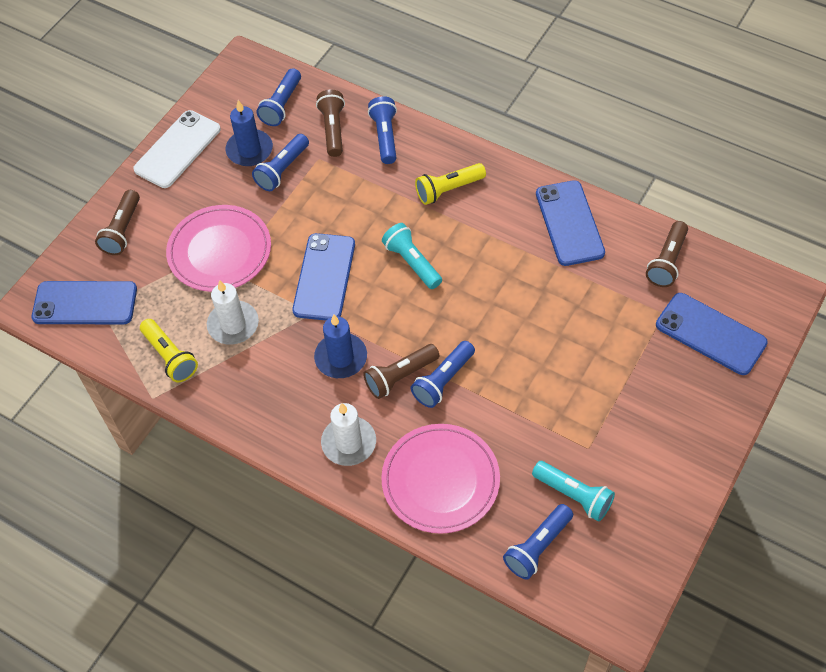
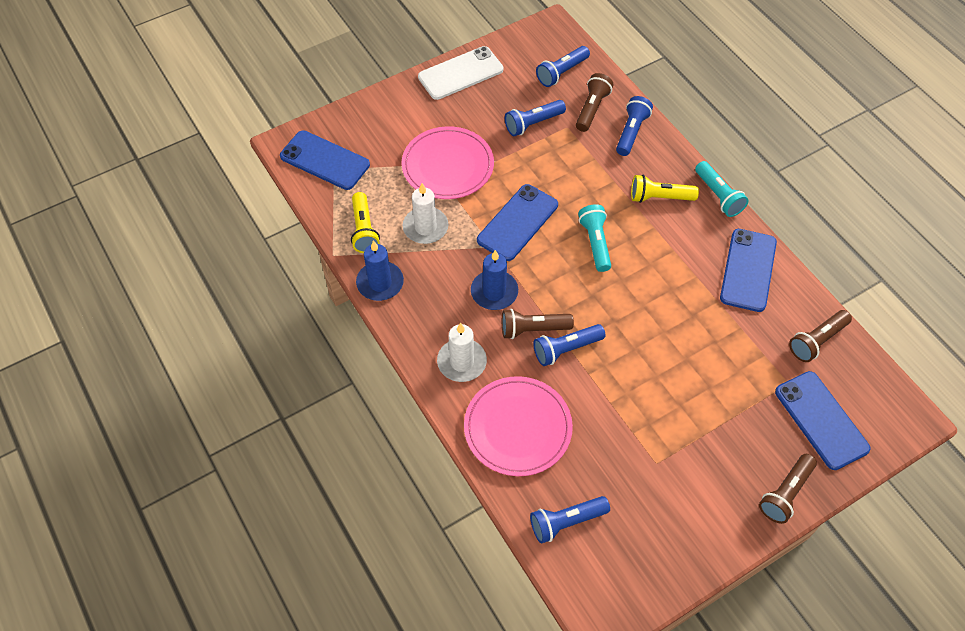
camera: 25 degrees right, 0 degrees up
brown flashlight [95,190,140,255] -> brown flashlight moved to [759,454,817,524]
blue candle [225,100,273,166] -> blue candle moved to [356,240,404,301]
turquoise flashlight [532,461,615,522] -> turquoise flashlight moved to [695,161,749,217]

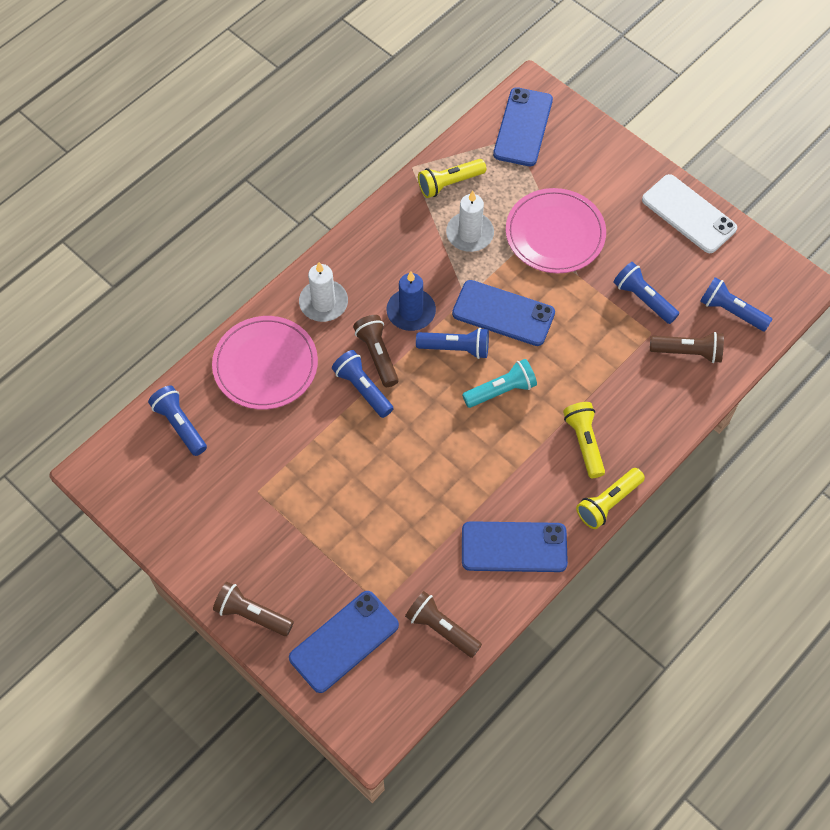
camera: 75 degrees right, 5 degrees up
blue candle [356,240,404,301] -> none
blue flashlight [616,96,653,156] -> blue flashlight moved to [416,328,489,359]
turquoise flashlight [695,161,749,217] -> yellow flashlight [576,468,645,529]

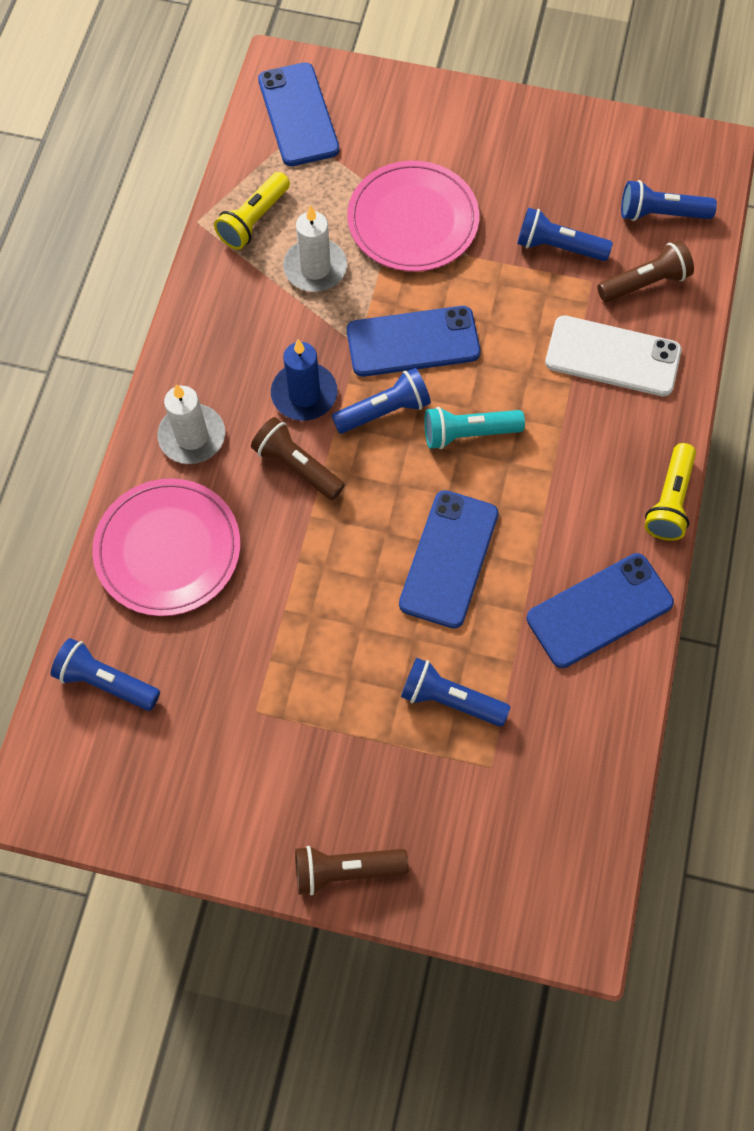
camera: 30 degrees left, 5 degrees up
blue phone [289,591,399,693] -> blue phone moved to [399,490,499,629]
blue flashlight [332,350,394,418] -> blue flashlight moved to [401,658,510,727]
brown flashlight [405,591,482,658] -> none
turquoise flashlight [462,359,537,408] -> turquoise flashlight turned 135 degrees counterclockwise [424,407,525,449]
yellow flashlight [563,402,605,478] -> none
white phone [642,174,737,253] -> white phone moved to [545,315,682,397]

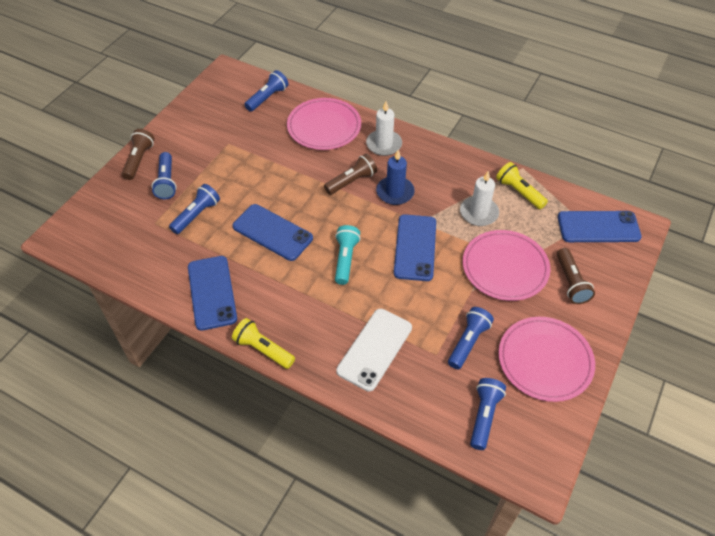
camera: 105 degrees right, 15 degrees down
blue flashlight [331,368,431,434] -> blue flashlight moved to [152,152,177,199]
brown flashlight [597,240,694,302] -> brown flashlight moved to [557,248,595,304]
none -> pink plate [499,317,595,402]

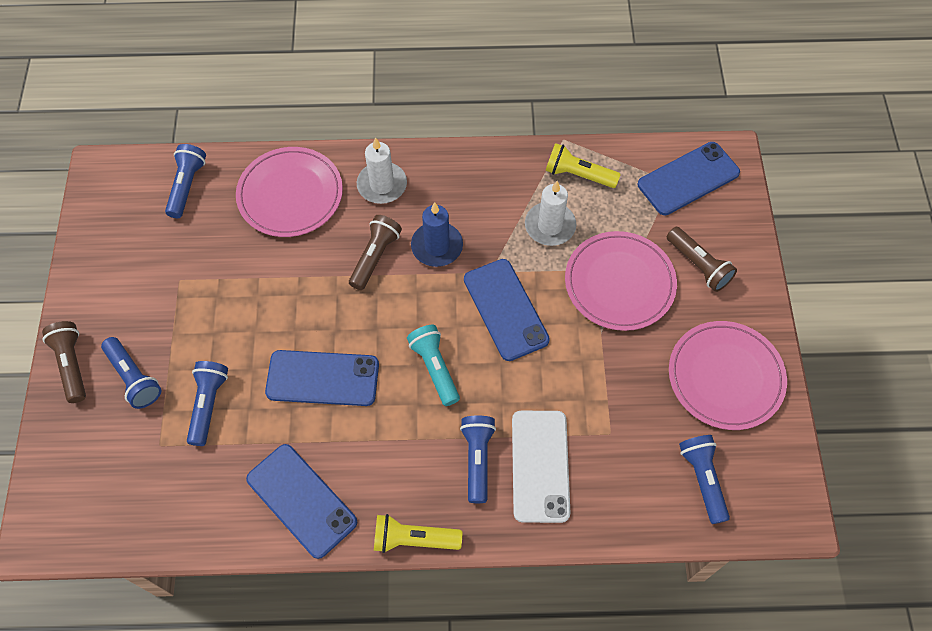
camera: 30 degrees left, 10 degrees up
blue flashlight [448,307,494,369] -> blue flashlight moved to [460,416,496,503]

